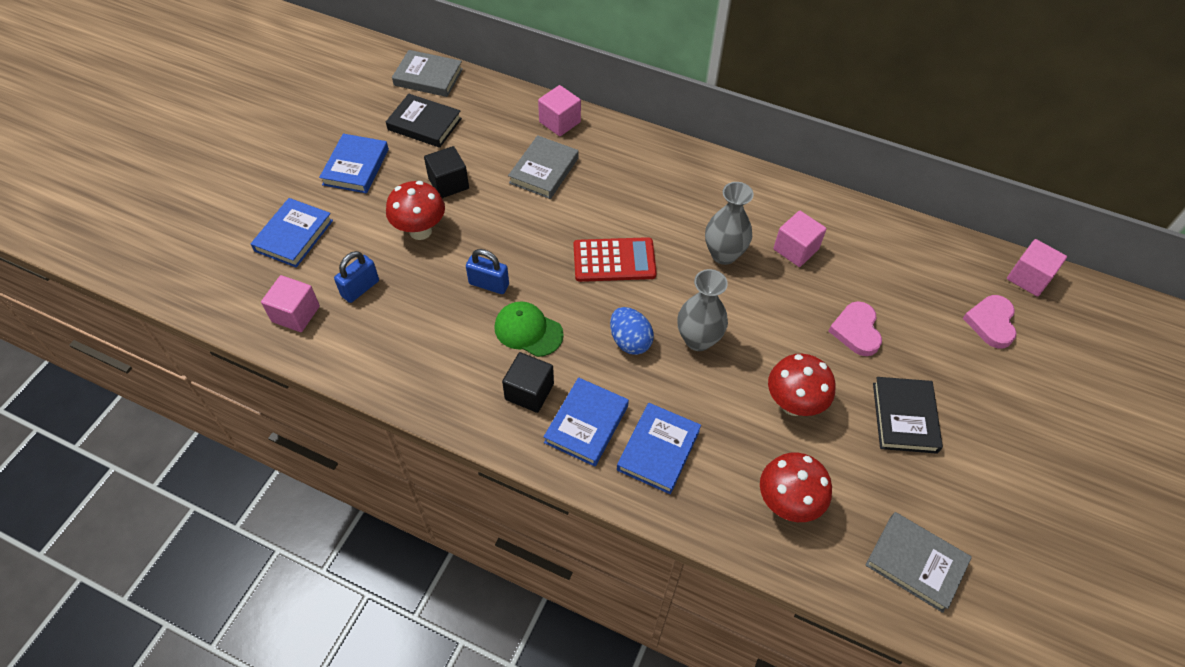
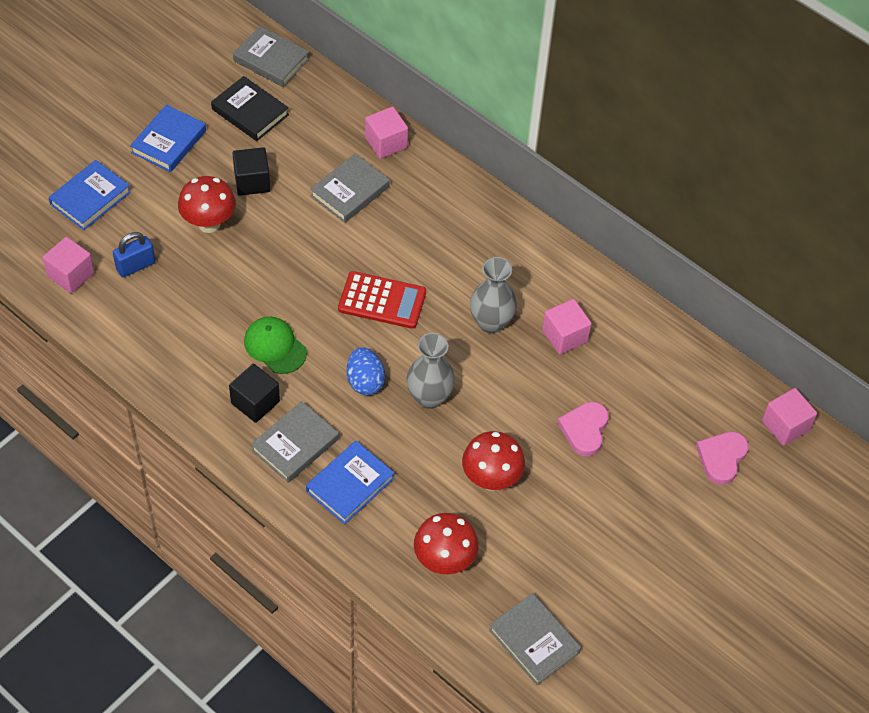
camera: 15 degrees right, 0 degrees up
blue padlock [466,249,509,294] -> none
blue book [544,377,629,467] -> grey book [251,401,339,483]
black book [873,377,943,454] -> none

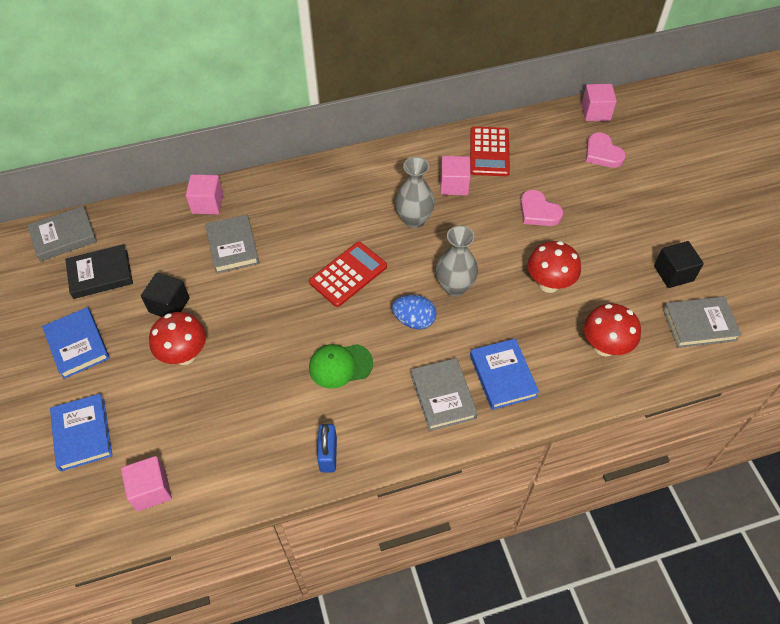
camera: 55 degrees left, 0 degrees up
blue padlock [113,232,155,277] -> blue padlock moved to [317,424,337,473]
black cube [229,364,280,423] -> black cube moved to [654,241,704,288]
none -> red calculator [470,126,510,176]

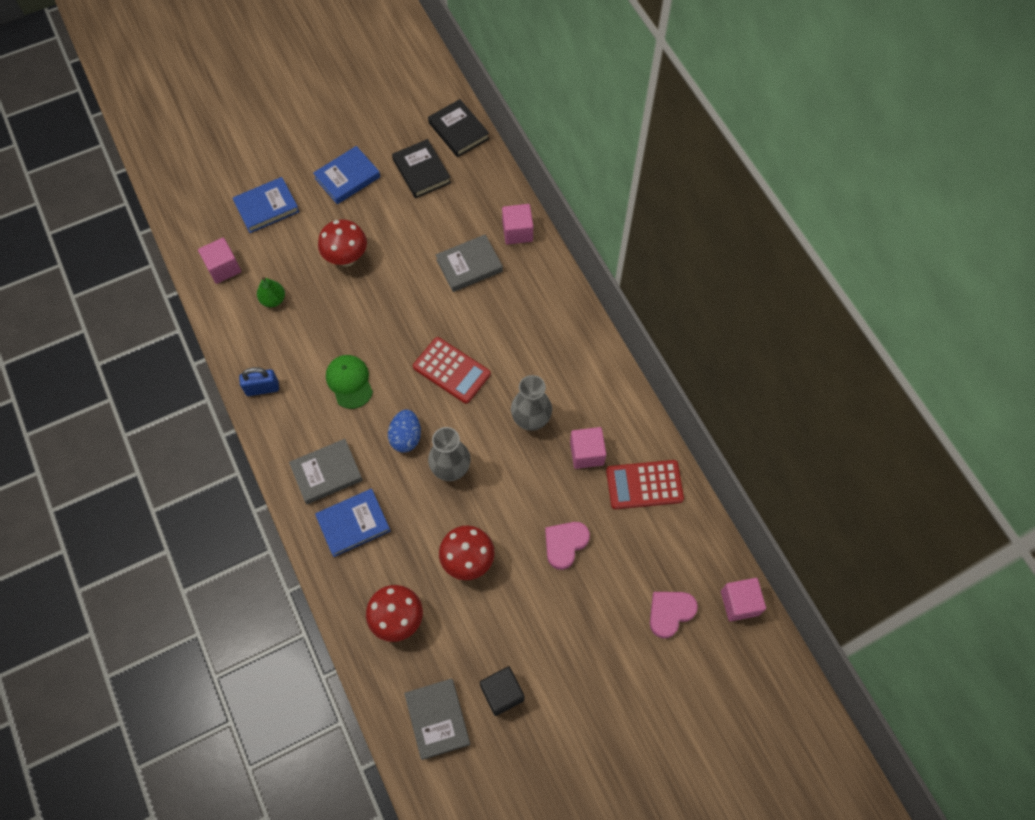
camera: 80 degrees right, 10 degrees up
grey book [27,206,97,261] -> black book [428,99,489,157]
black cube [141,273,190,317] -> none
none -> green pear [257,277,285,307]

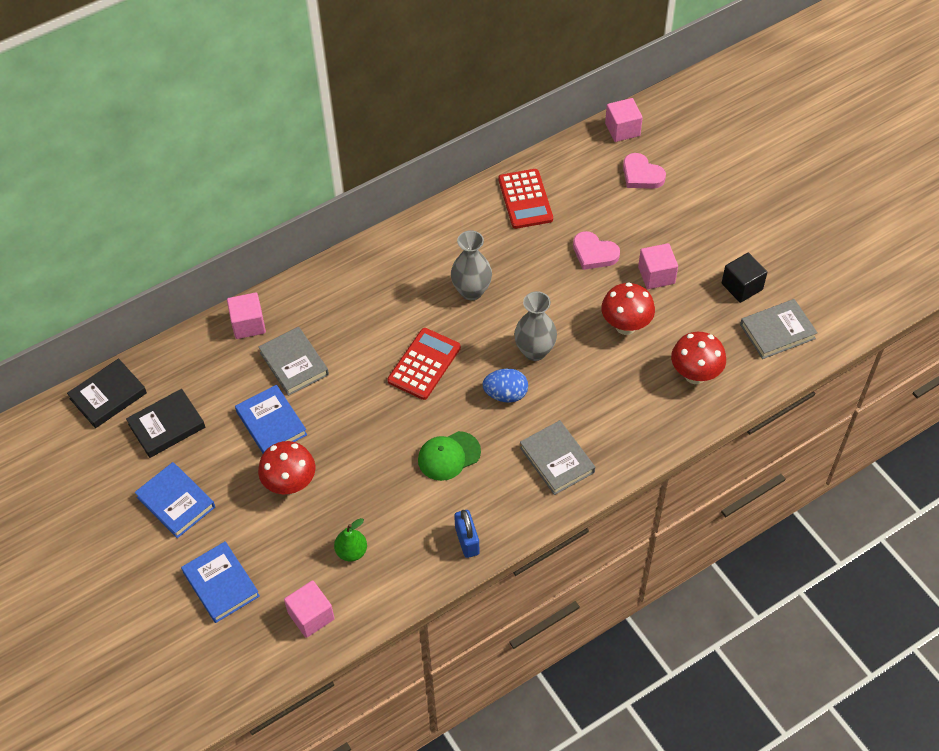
camera: 95 degrees left, 10 degrees down
blue book [315,489,391,557] -> blue book moved to [235,385,307,453]
pink cube [570,427,606,469] -> pink cube moved to [638,243,678,289]

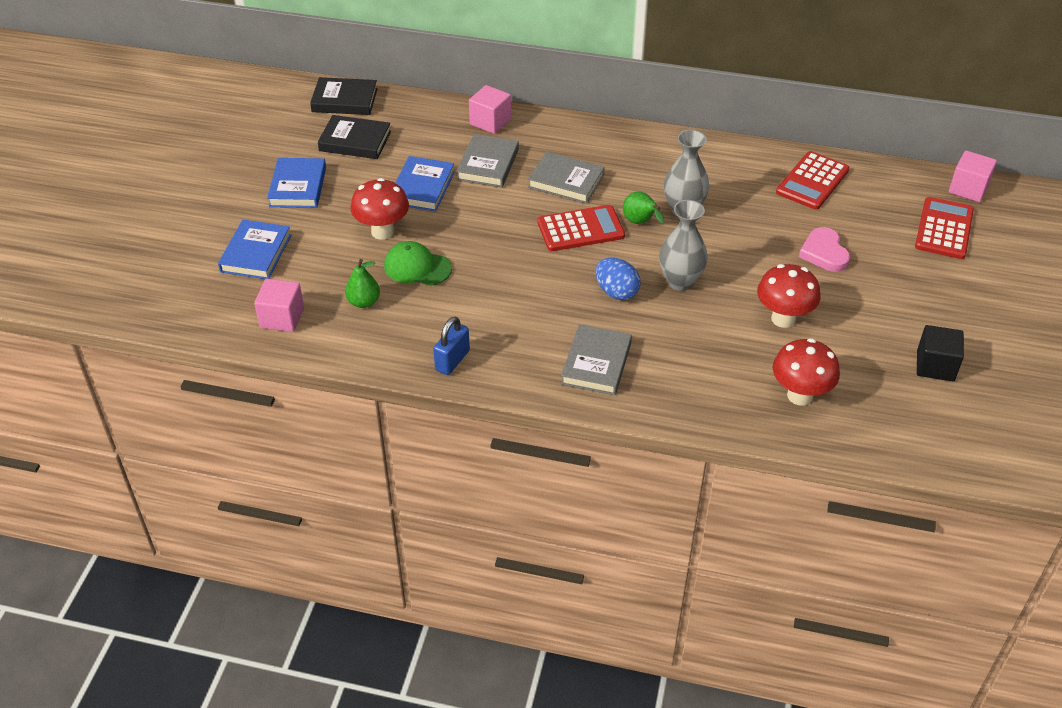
camera: 45 degrees right, 10 degrees down
green cap [418,431,481,481] -> green cap moved to [384,241,452,286]
pink heart [623,153,666,189] -> red calculator [915,197,974,259]
pink cube [638,243,678,289] -> none
grey book [740,299,818,359] -> grey book moved to [528,151,605,204]
none -> green pear [623,191,664,224]

